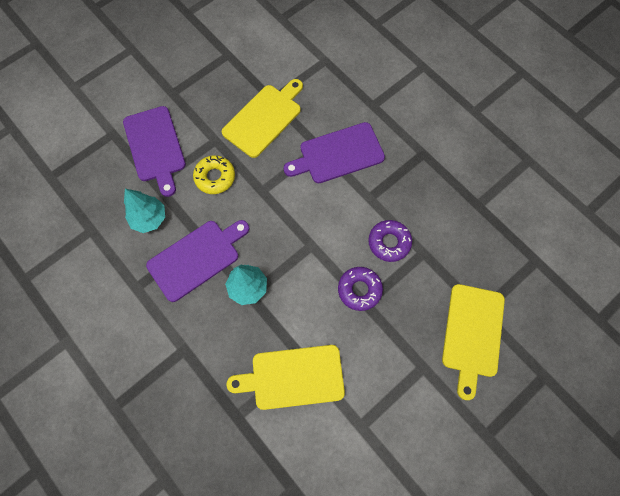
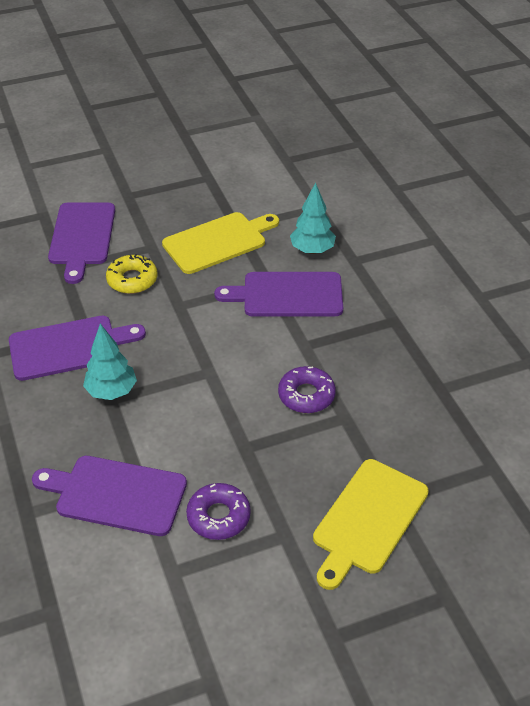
camera: 20 degrees right, 25 degrees down
turquoise tree [124,189,165,233] -> turquoise tree moved to [290,182,336,254]
yellow cutting board [227,345,345,410] -> purple cutting board [32,456,187,536]
purple donut [338,267,383,311] -> purple donut moved to [186,483,251,540]

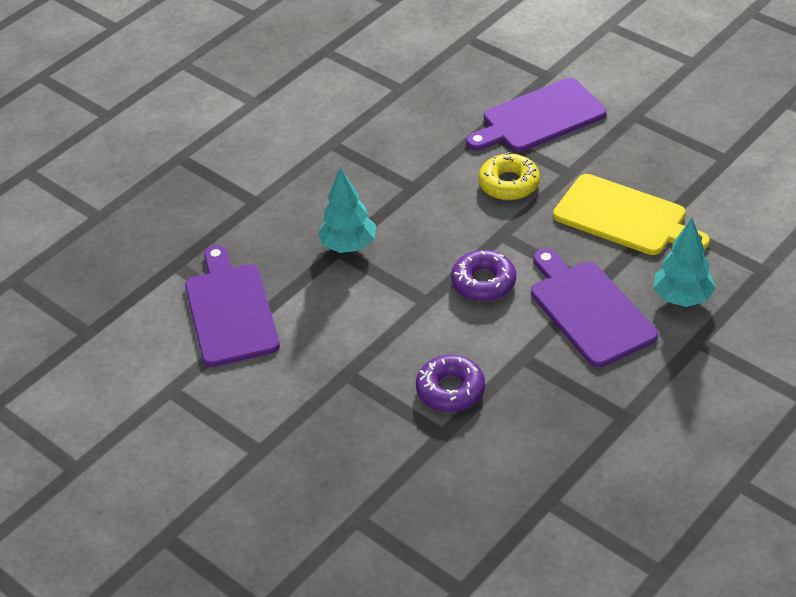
camera: 65 degrees right, 0 degrees up
purple cutting board [9,316,146,381] -> none
purple donut [186,483,251,540] -> purple donut moved to [451,250,516,302]
yellow cutting board [313,459,429,590] -> none

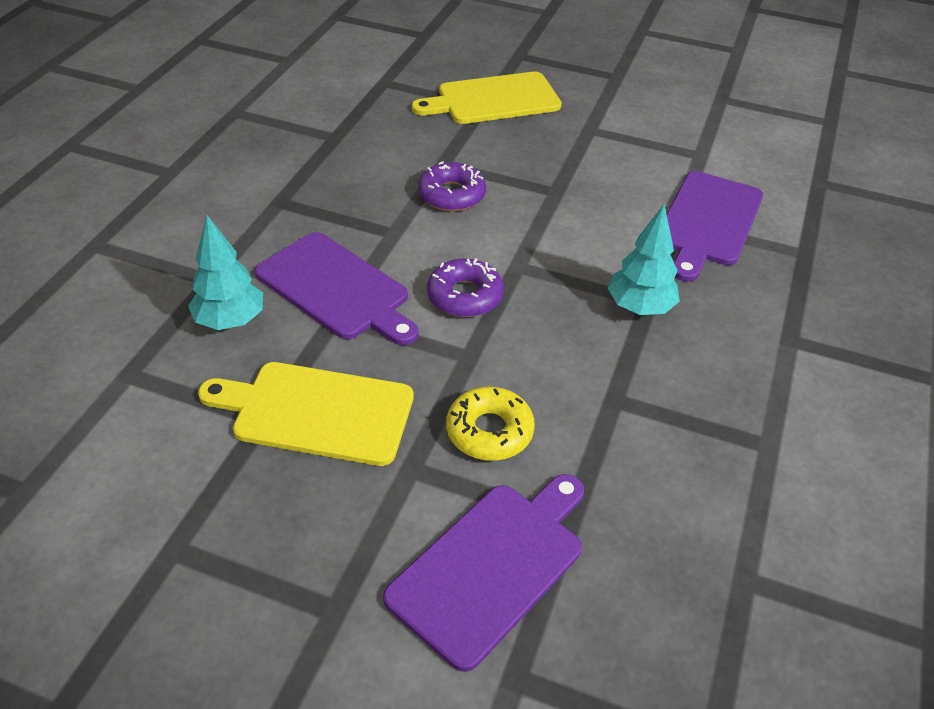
camera: 155 degrees right, 0 degrees up
purple cutting board [185,245,280,367] -> purple cutting board turned 60 degrees clockwise [667,171,763,282]
none -> yellow cutting board [412,72,562,124]

